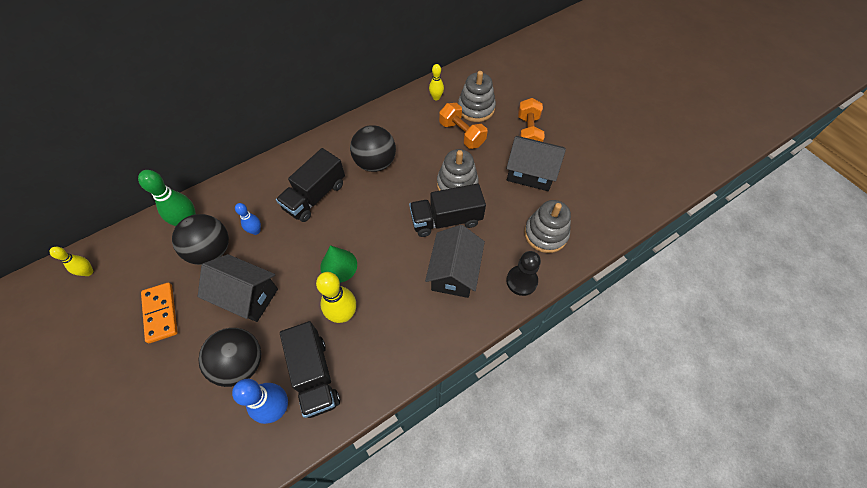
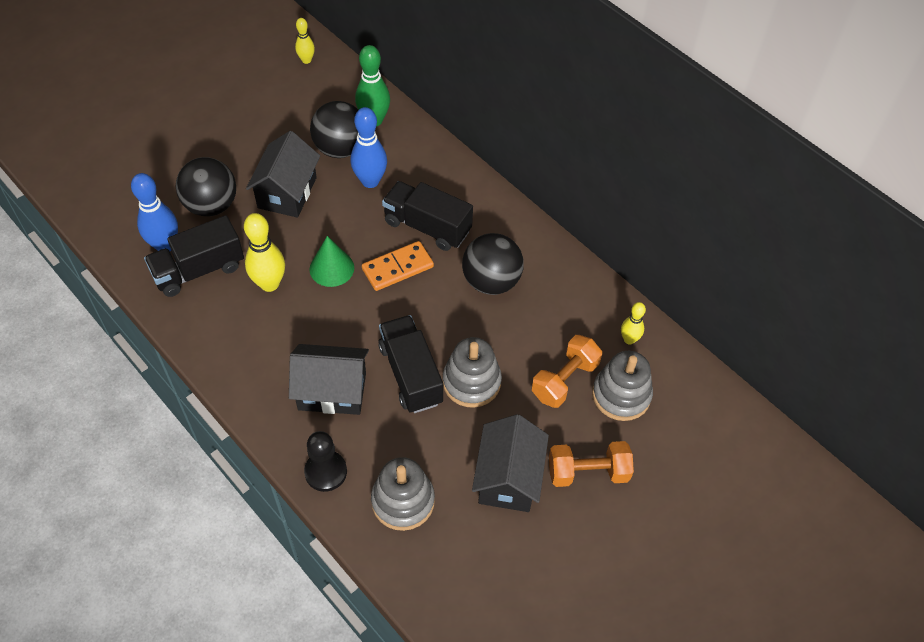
camera: 80 degrees right, 5 degrees down
orange domino [141,283,178,343] -> orange domino moved to [362,241,434,291]
blue bowling pin [235,203,261,235] -> blue bowling pin [350,107,387,188], size x1.73

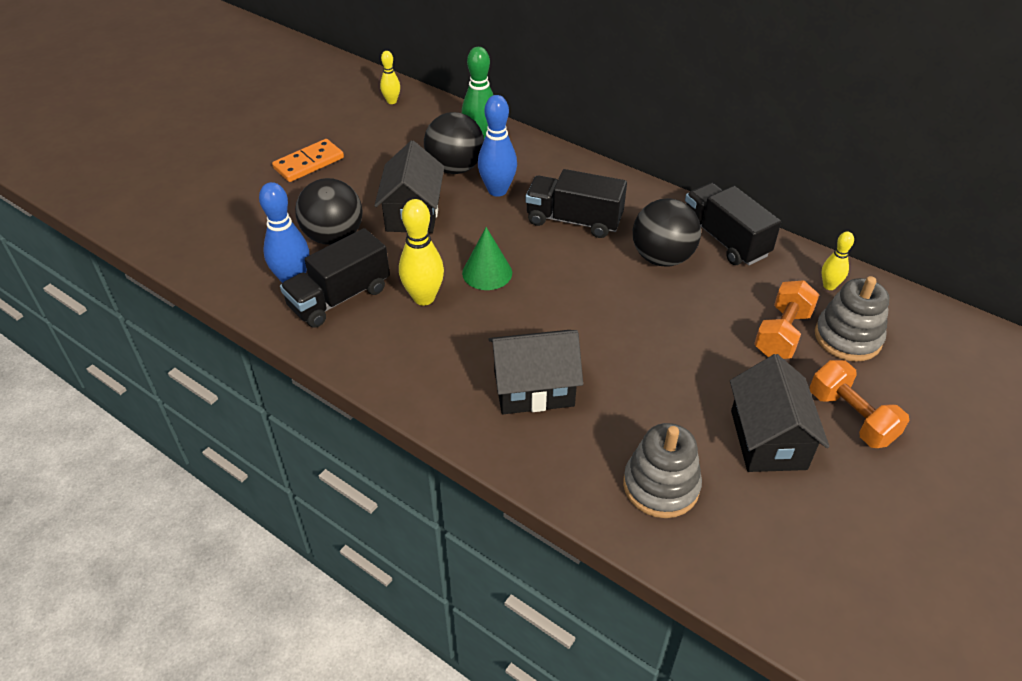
camera: 10 degrees left, 10 degrees down
black pawn [304,431,347,492] -> none
orange domino [362,241,434,291] -> orange domino moved to [272,139,344,182]
black truck [378,315,443,413] -> black truck moved to [685,183,781,265]
grey stacking toy [443,337,502,408] -> none
orange dumbbell [549,441,634,487] -> orange dumbbell turned 75 degrees clockwise [810,360,909,448]

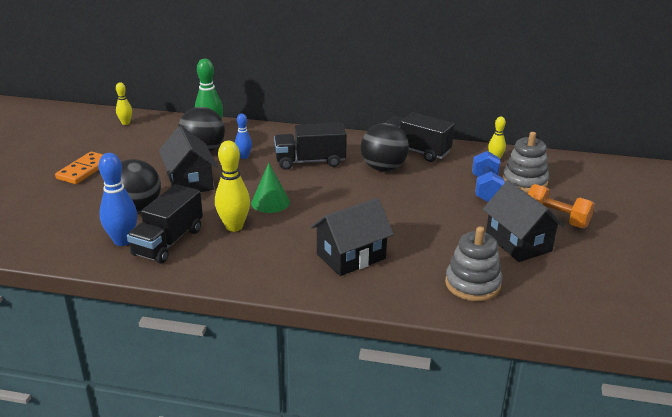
camera: 25 degrees left, 15 degrees down
blue bowling pin [478,95,517,197] -> blue bowling pin [235,114,252,159], size x0.58
orange dumbbell [754,280,819,359] -> blue dumbbell [472,151,505,202]

